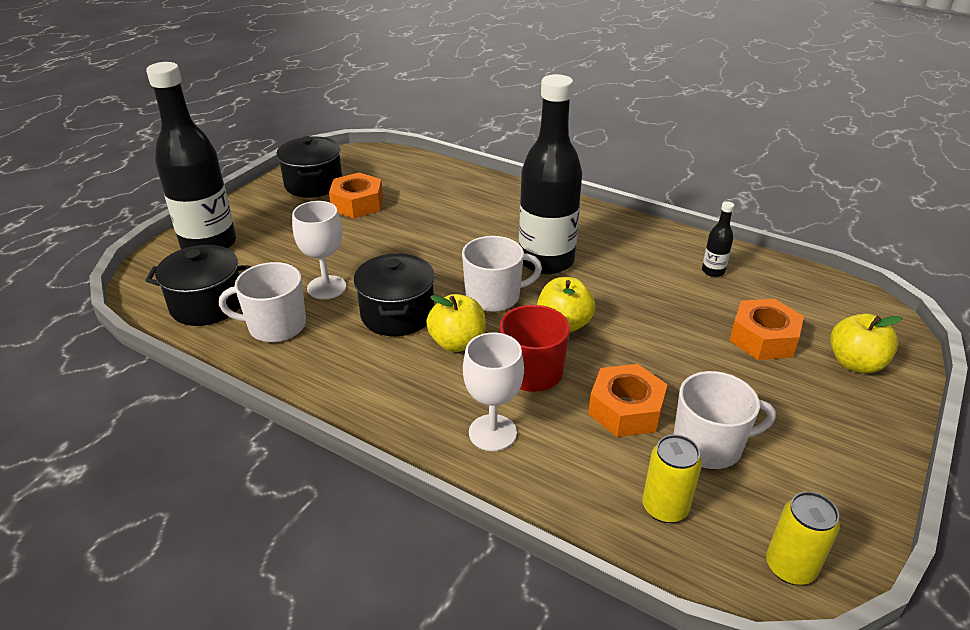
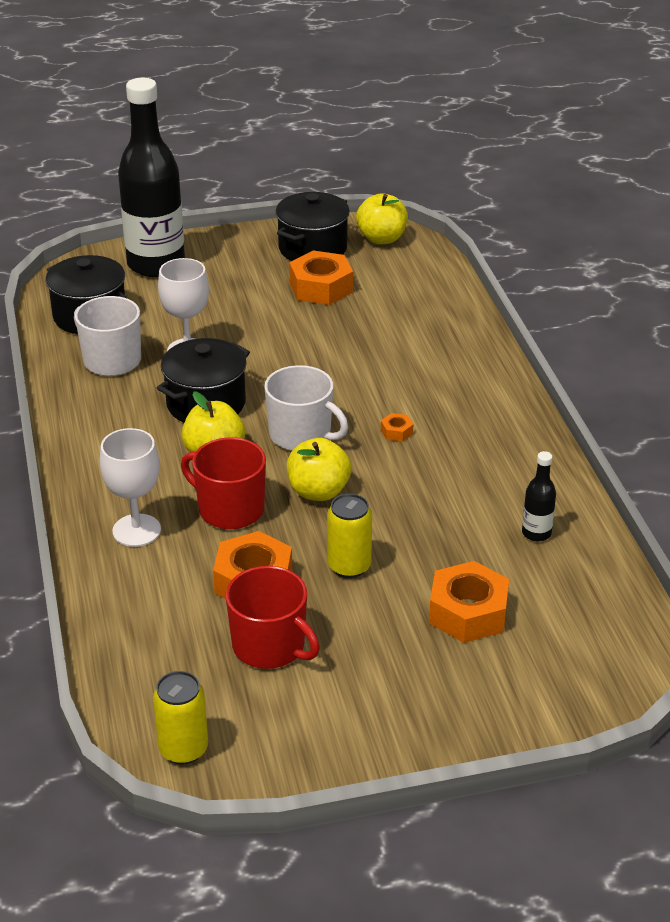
camera: 45 degrees right, 0 degrees up
black bottle [519,74,582,275] -> orange nut [381,413,413,442]
yellow can [642,434,702,523] -> yellow can moved to [327,494,372,578]
white mug [674,371,776,469] -> red mug [226,566,320,669]
yellow apple [830,313,902,373] -> yellow apple moved to [356,193,408,244]

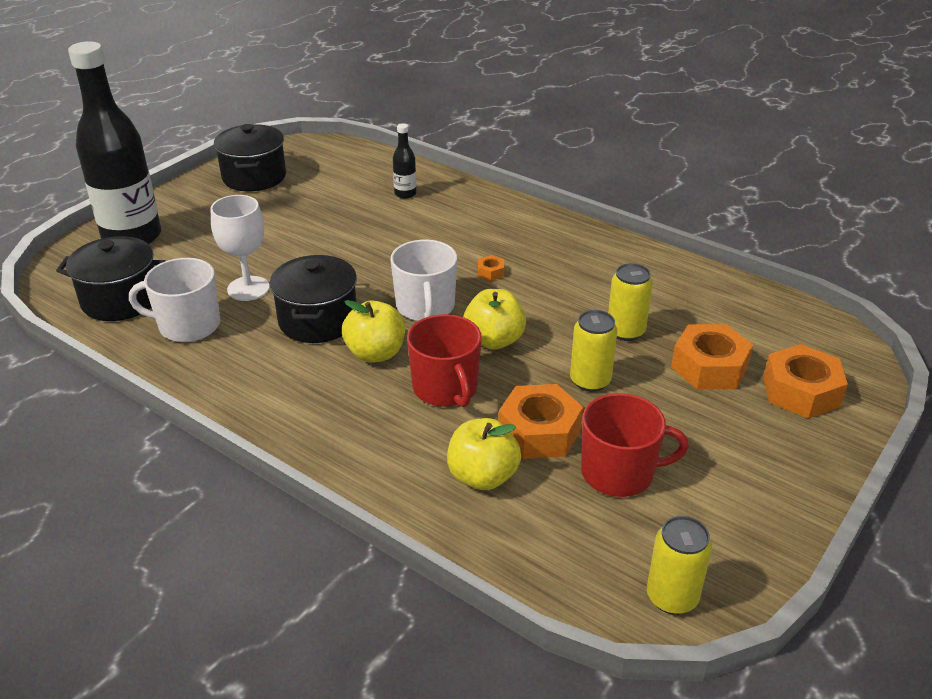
camera: 40 degrees left, 0 degrees up
white goblet [100,428,161,547] -> none
red mug [181,437,266,529] -> red mug turned 105 degrees counterclockwise [407,314,482,408]
white mug [264,365,348,451] -> white mug turned 90 degrees clockwise [390,240,457,321]
orange nut [289,250,353,305] -> orange nut moved to [763,344,848,419]
yellow apple [356,193,408,244] -> yellow apple moved to [447,418,521,490]
black bottle [522,451,556,541] -> black bottle moved to [393,123,416,199]
none -> yellow can [608,263,653,341]

